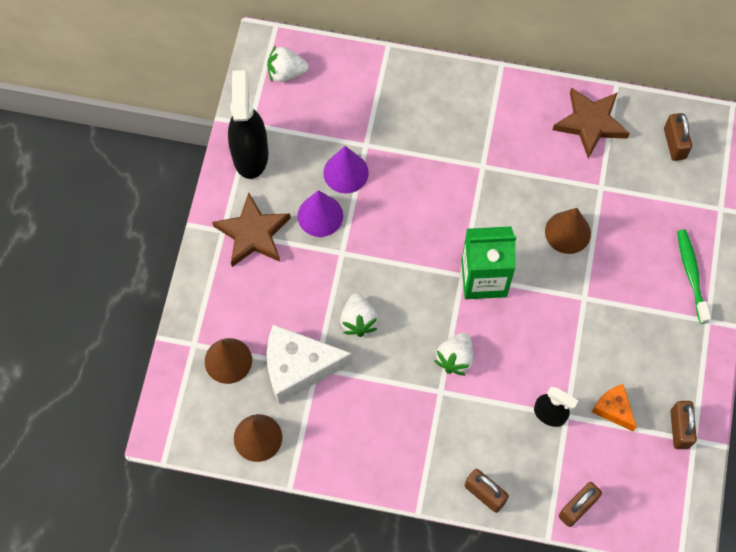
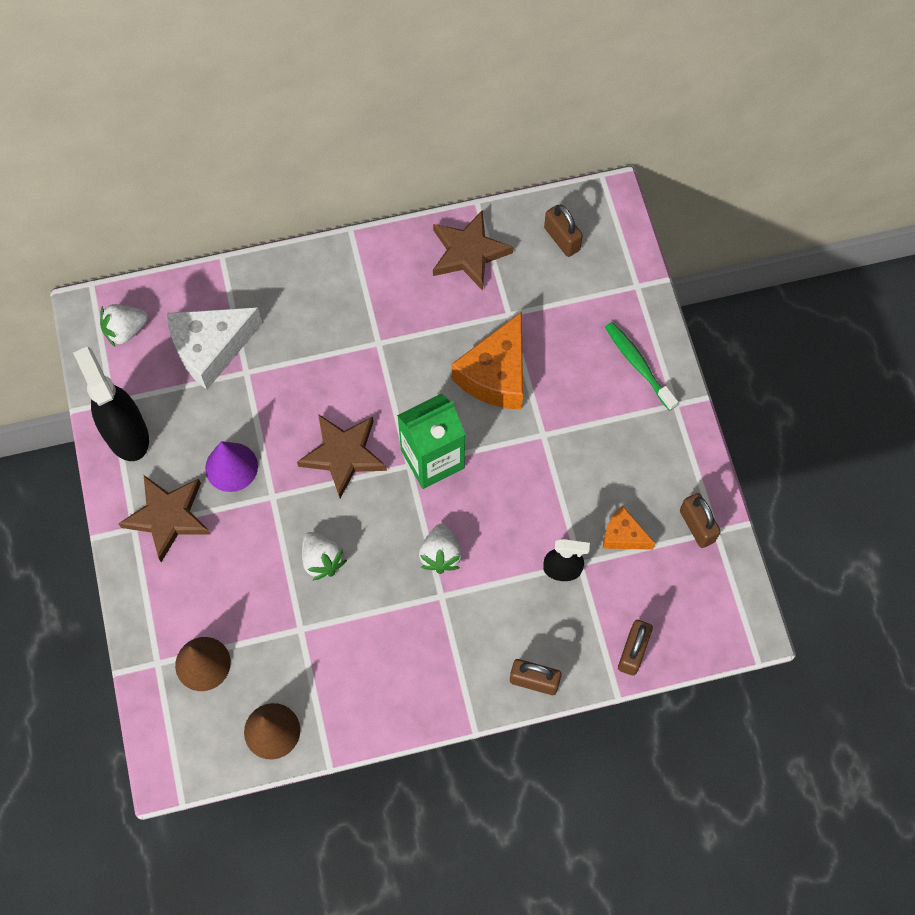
camera: 25 degrees left, 0 degrees up
white cheese [267,325,352,403] -> white cheese moved to [167,307,262,390]
purple cone [323,146,369,194] -> none
brown cone [545,208,591,254] -> orange cheese [451,312,523,410]
none -> brown star [297,414,387,498]

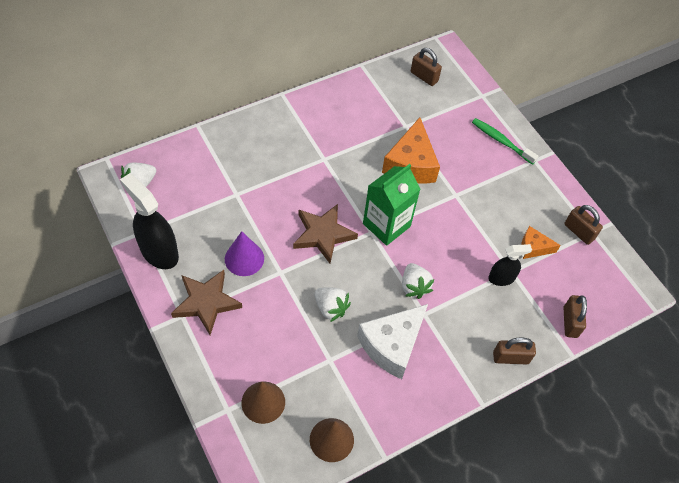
camera: 20 degrees left, 10 degrees down
white cheese [167,307,262,390] -> white cheese moved to [357,304,428,379]
brown star [433,210,513,290] -> none

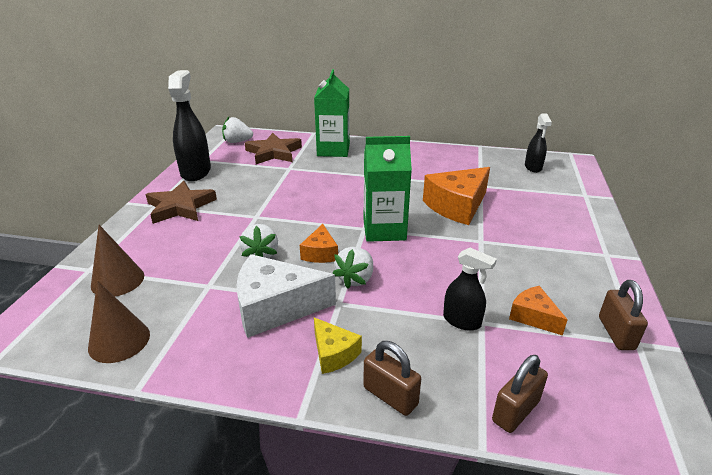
camera: 45 degrees right, 25 degrees down
purple cone [225,231,264,276] -> none
brown star [293,204,358,263] -> brown star moved to [245,133,302,164]
brown padlock [411,48,442,86] -> black spray bottle [525,114,552,173]
green toothbrush [472,118,538,165] -> none
none -> orange cheese [300,224,338,263]
none -> green carton [314,69,350,157]
none -> yellow cheese [314,317,362,374]

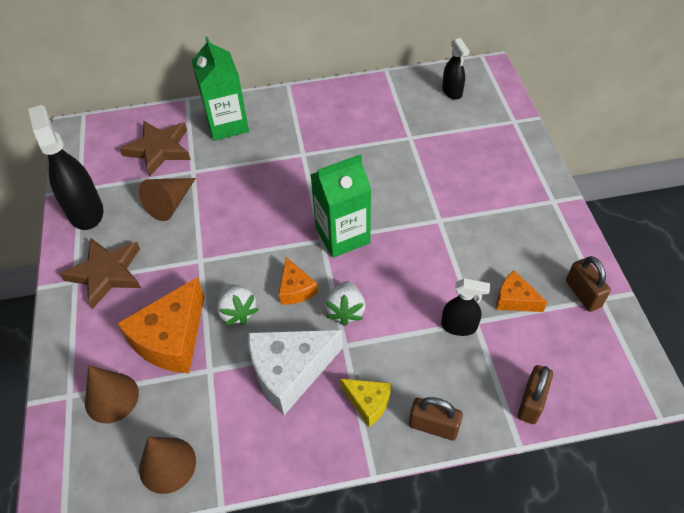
camera: 20 degrees left, 20 degrees up
white strawberry [222,117,253,143] -> none
orange cheese [423,167,490,225] -> orange cheese moved to [117,277,204,373]
none -> brown cone [139,178,196,221]

